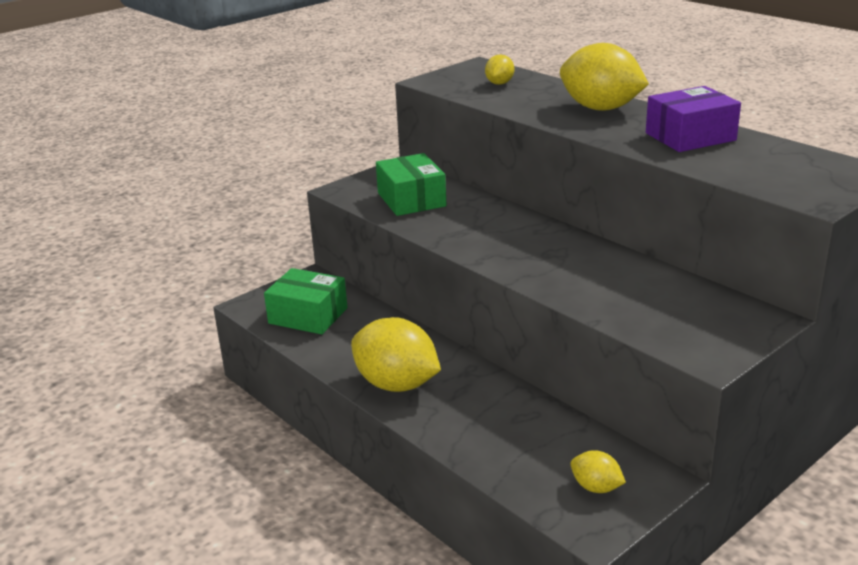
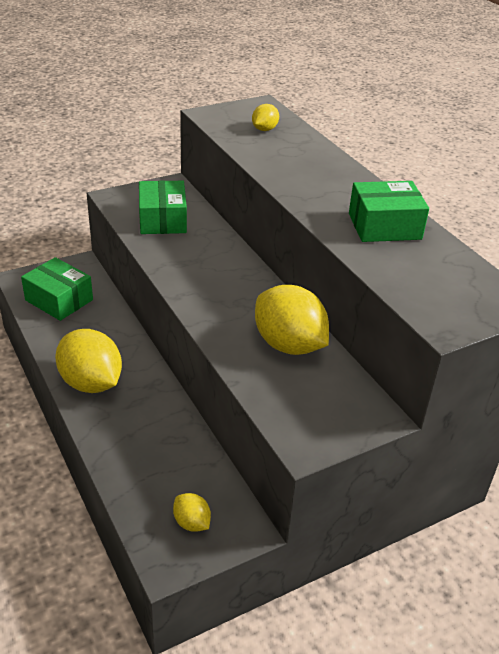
camera: 10 degrees right, 10 degrees up
yellow lemon [560,43,649,111] -> yellow lemon moved to [255,285,329,355]
purple box [646,86,741,152] -> green box [349,181,429,242]

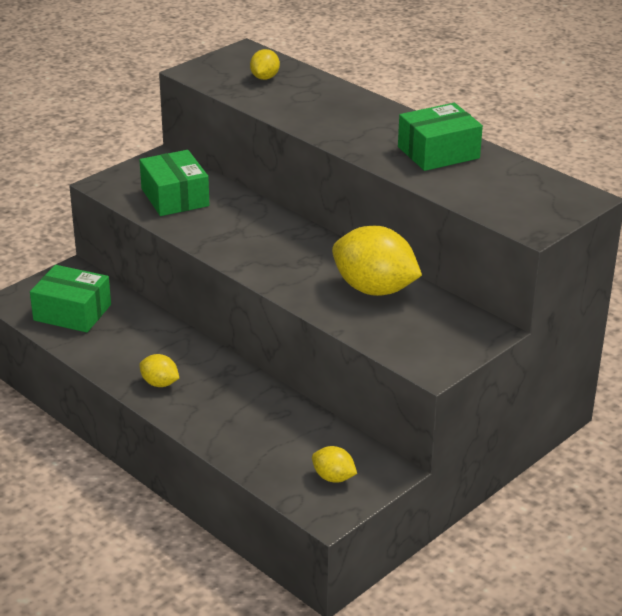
camera: 15 degrees left, 5 degrees down
yellow lemon [55,329,122,393] -> yellow lemon [139,354,179,387], size x0.48

